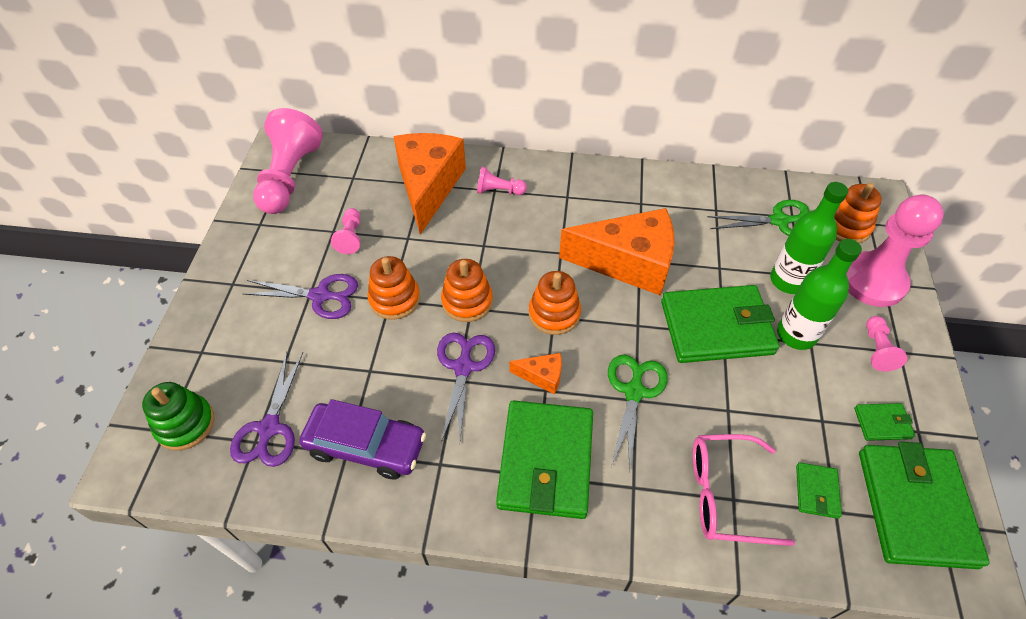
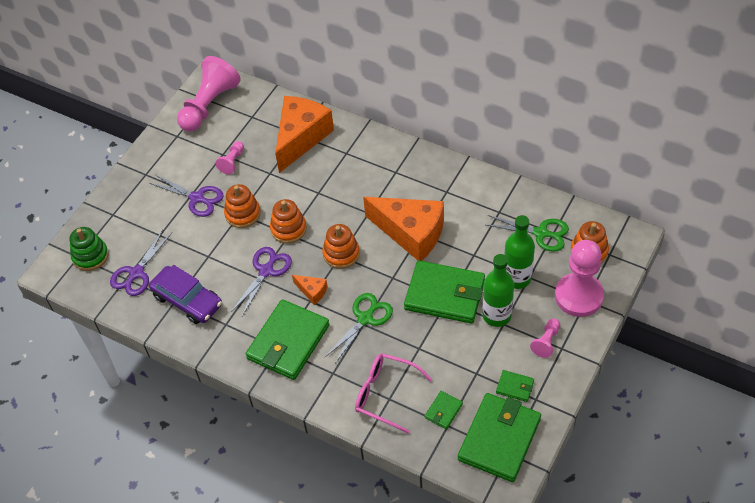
camera: 25 degrees right, 0 degrees up
pink pawn [477,167,527,195] -> none

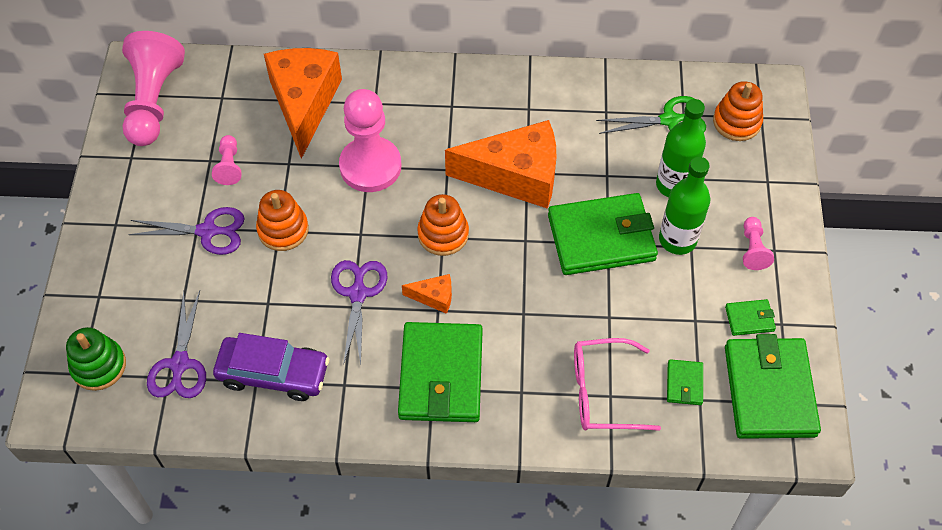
camera: 30 degrees left, 5 degrees up
orange stacking toy [270,199,307,244] -> none
green scissors [325,293,393,363] -> none
pink pawn [555,240,604,317] -> pink pawn moved to [339,89,401,192]

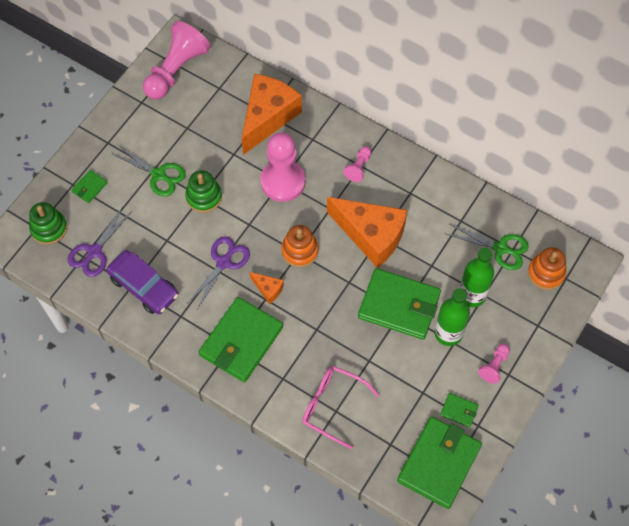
camera: 30 degrees right, 5 degrees up
purple scissors [128,207,245,255] -> green scissors [111,145,186,196]
pink pawn [212,135,242,185] -> pink pawn moved to [343,146,372,182]
orange stacking toy [256,190,309,251] -> green stacking toy [185,170,222,213]
green wallet [667,359,703,405] -> green wallet moved to [71,170,107,203]

